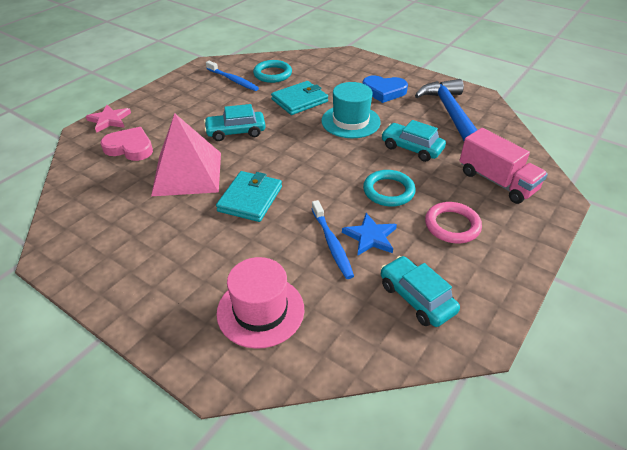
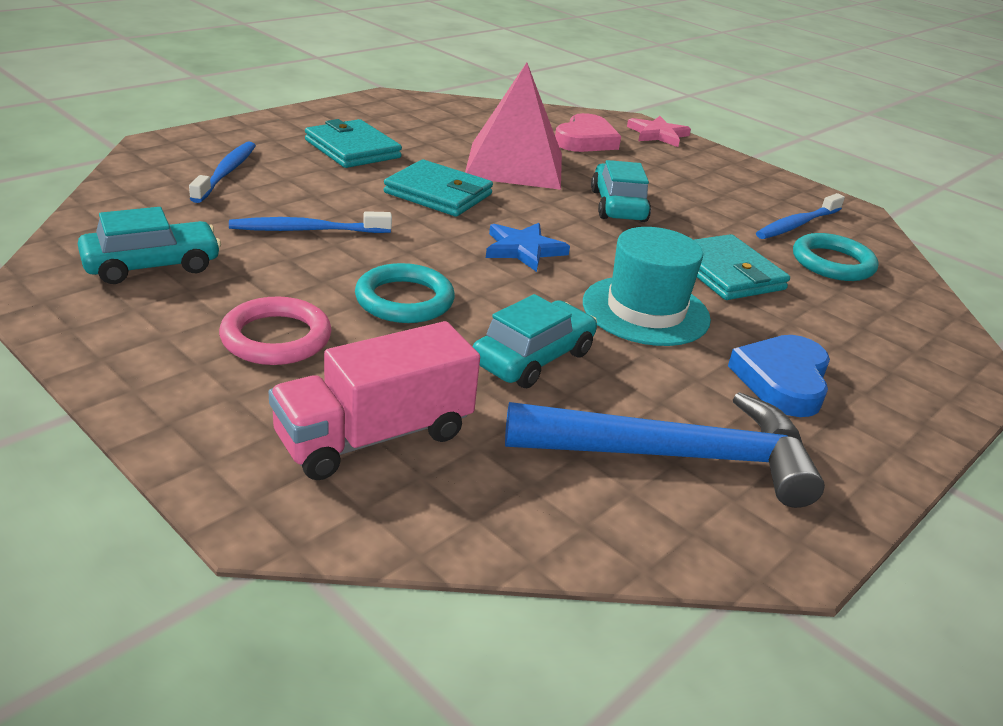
camera: 95 degrees right, 10 degrees down
pink hat [216,257,304,349] -> blue toothbrush [189,141,256,203]
blue star [342,213,397,256] -> blue star moved to [486,223,570,272]
none -> turquoise wallet [305,119,402,168]

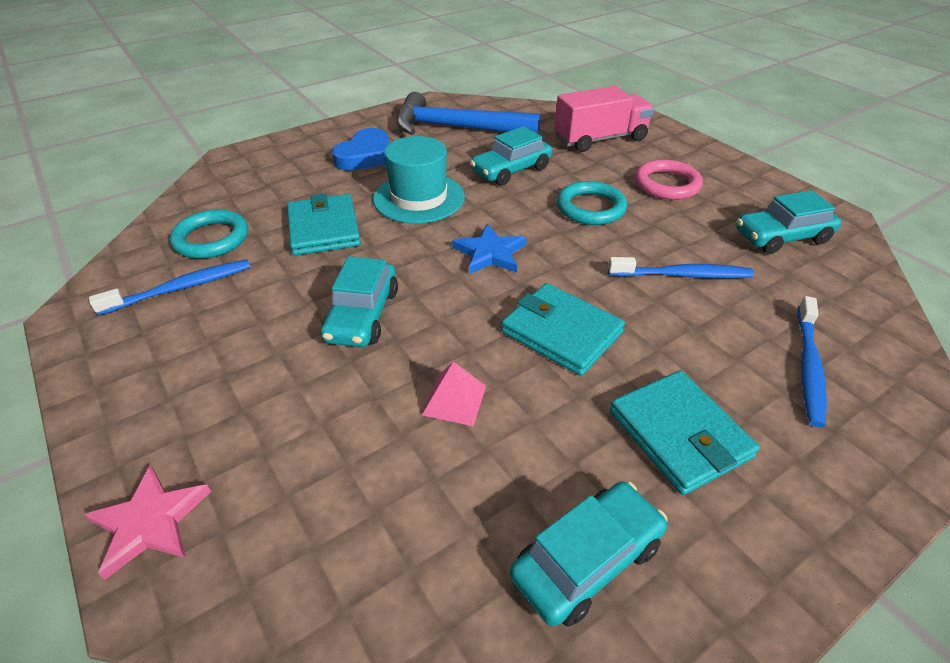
camera: 165 degrees left, 10 degrees up
pink pyramid [465,63,562,190] -> pink pyramid [422,362,486,426], size x0.41
pink heart [555,113,621,152] -> none
none -> turquoise car [510,481,668,627]

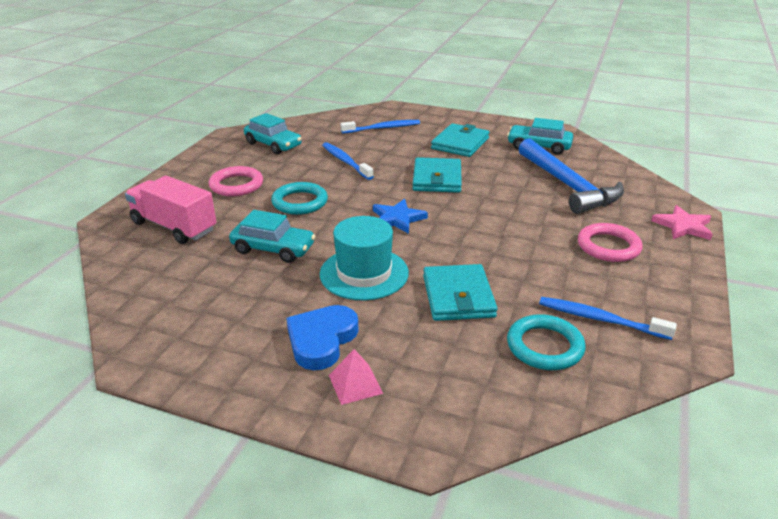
camera: 125 degrees left, 10 degrees down
turquoise wallet [287,194,361,256] -> turquoise wallet turned 45 degrees counterclockwise [423,264,498,321]
turquoise car [321,256,398,347] -> none
blue heart [332,128,390,171] -> blue heart turned 60 degrees counterclockwise [286,305,359,370]
blue hammer [396,92,540,135] -> blue hammer moved to [518,138,624,214]
pink pyramid [422,362,486,426] -> pink pyramid moved to [329,349,383,405]
none -> pink ring [578,223,643,262]

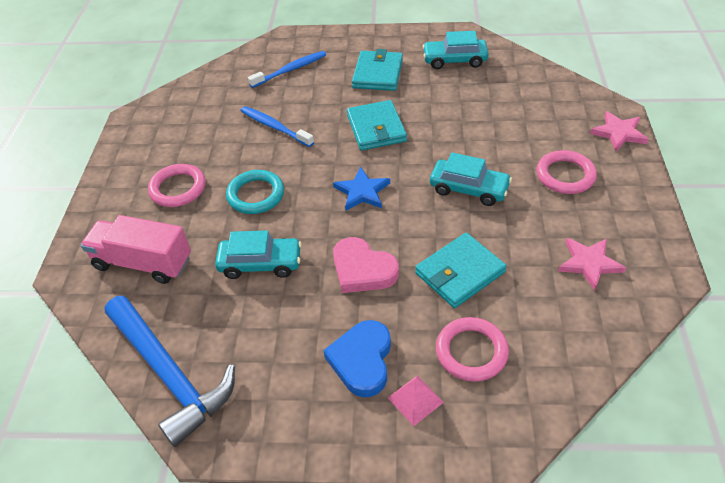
camera: 15 degrees left, 15 degrees up
turquoise car [244,113,302,154] -> turquoise car moved to [430,152,512,206]
turquoise hat [320,216,409,300] -> pink heart [333,237,399,293]
turquoise wallet [423,264,498,321] -> turquoise wallet turned 75 degrees clockwise [415,233,507,308]
turquoise ring [507,314,585,370] -> none
blue hammer [518,138,624,214] -> blue hammer moved to [105,296,235,447]
blue toothbrush [539,297,677,340] -> pink star [558,238,626,291]
none -> pink ring [436,317,509,382]

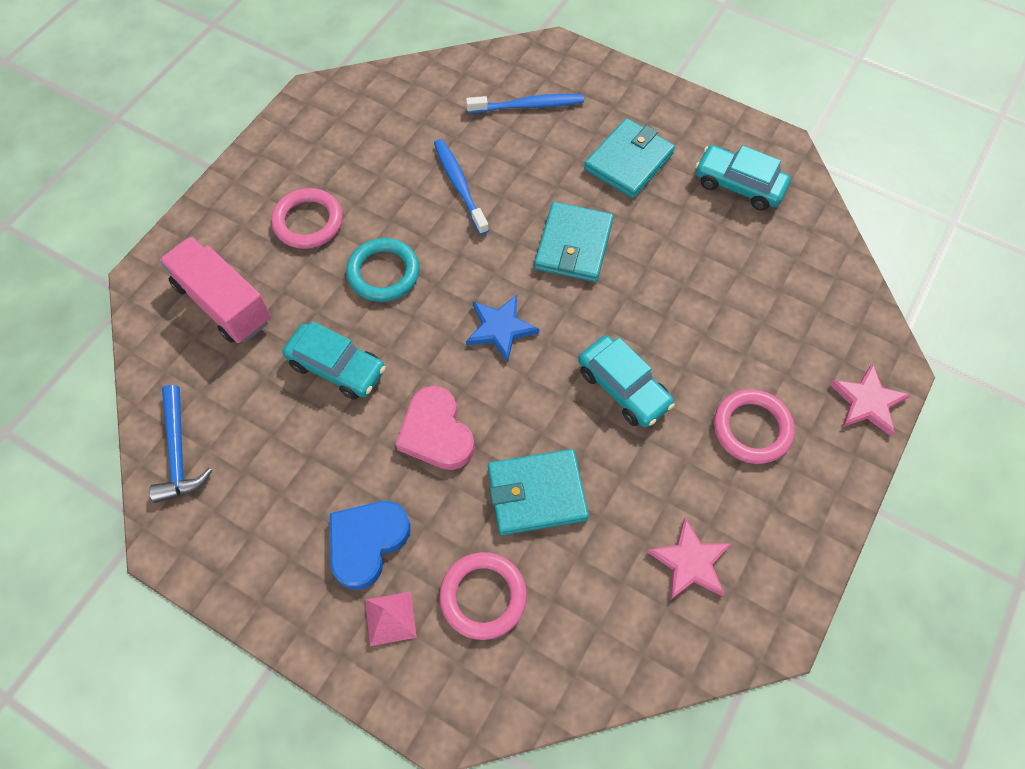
camera: 25 degrees right, 15 degrees up
blue hammer [105,296,235,447] -> blue hammer [149,385,212,503], size x0.59

